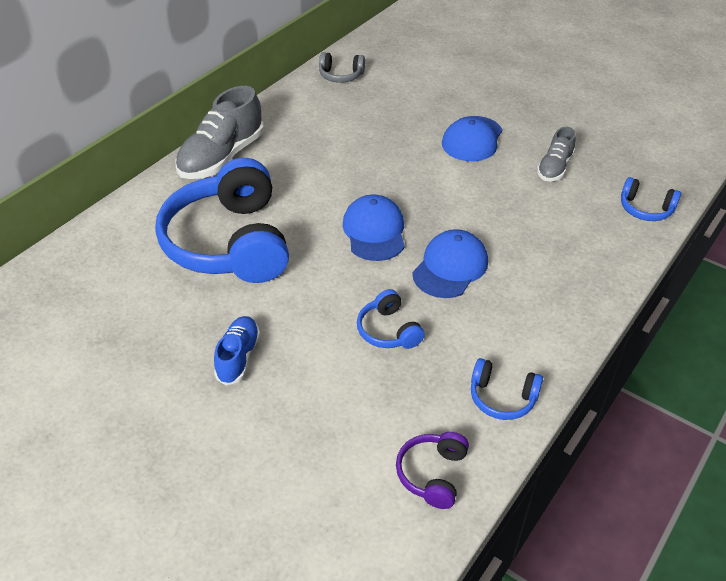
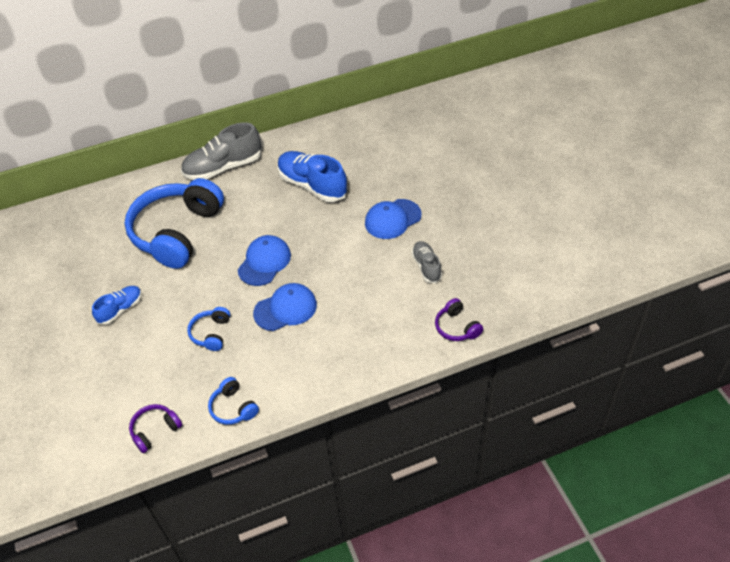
camera: 35 degrees right, 5 degrees up
grey headphones [319,52,365,83] -> none
grey shoe [537,127,576,181] -> grey shoe turned 105 degrees clockwise [411,241,442,283]
blue headphones [621,177,681,221] -> purple headphones [435,298,483,341]
none -> blue shoe [277,151,348,202]

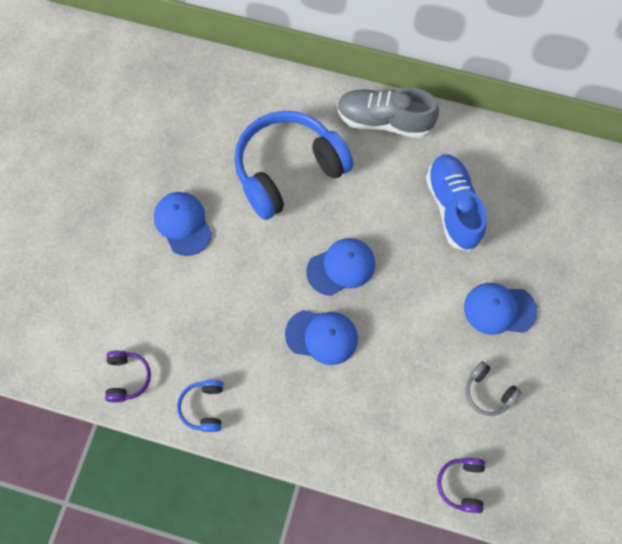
camera: 35 degrees right, 20 degrees up
blue shoe [92,286,142,325] -> blue cap [154,192,212,256]
purple headphones [129,404,182,453] -> purple headphones turned 90 degrees clockwise [105,351,151,402]
blue headphones [187,307,230,351] -> none
grey shoe [411,241,442,283] -> grey headphones [465,361,521,416]

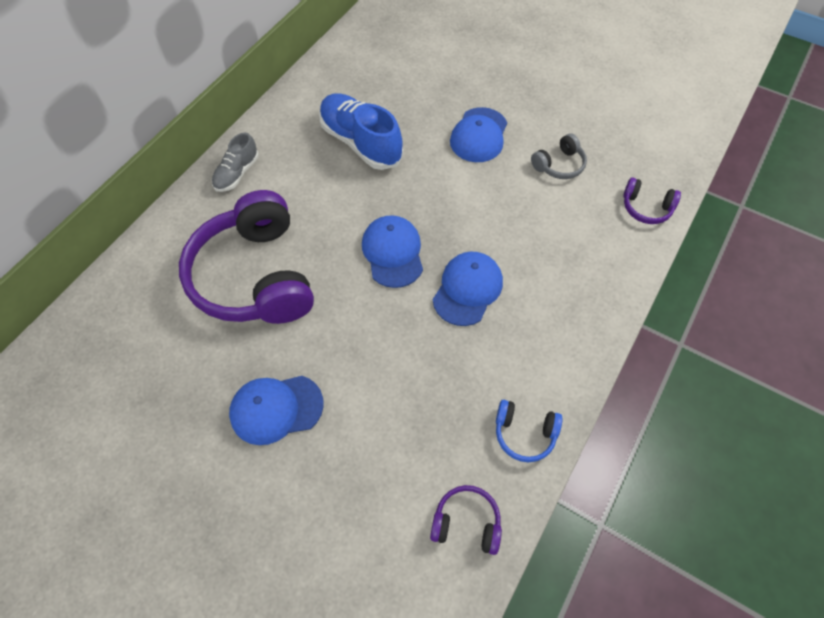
camera: 75 degrees left, 10 degrees down
blue headphones [234,111,354,220] -> purple headphones [179,190,314,324]
grey shoe [337,88,439,138] -> grey shoe [212,133,259,192], size x0.56
blue shoe [426,154,487,251] -> blue shoe turned 45 degrees clockwise [319,93,403,170]

